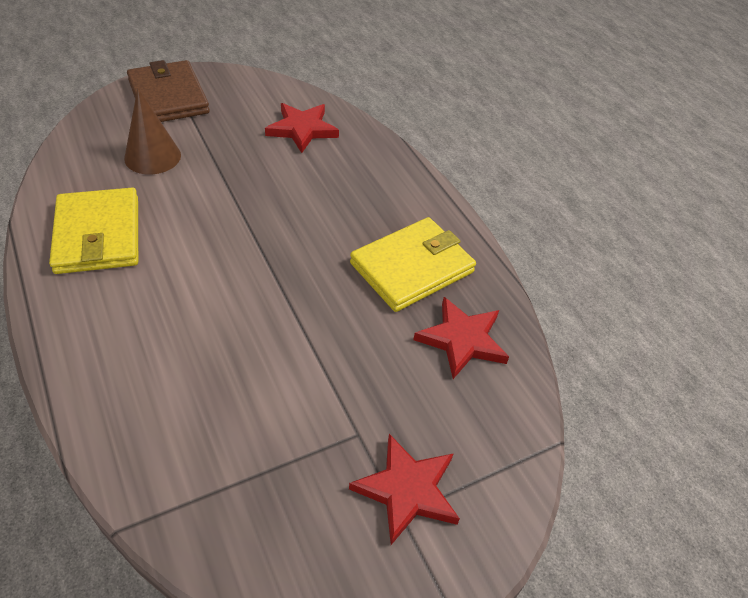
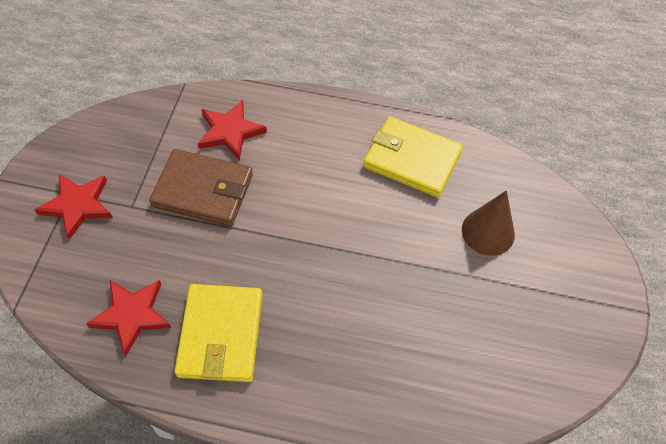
camera: 130 degrees right, 10 degrees up
brown wallet [127,60,210,122] -> brown wallet moved to [149,149,253,227]
red star [265,103,339,153] -> red star moved to [198,100,267,160]

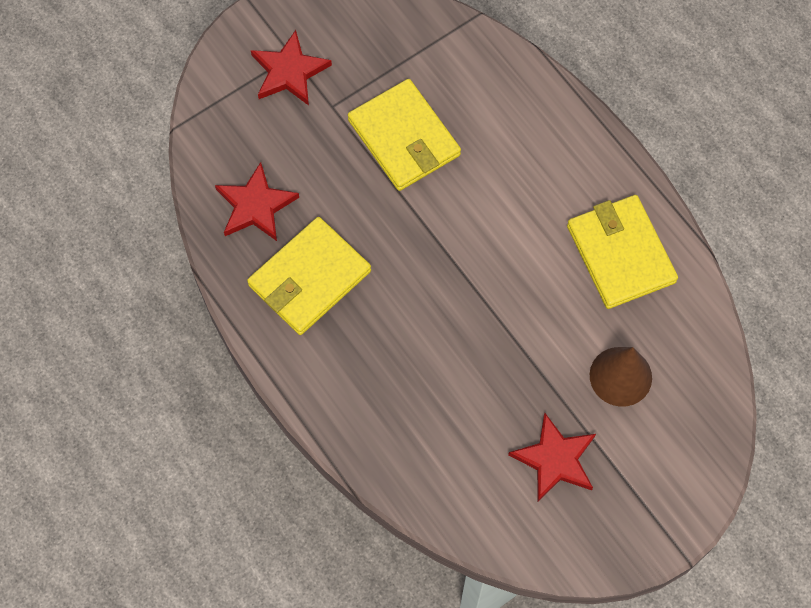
camera: 45 degrees right, 10 degrees up
brown wallet [149,149,253,227] -> yellow wallet [348,79,461,191]
red star [198,100,267,160] -> red star moved to [508,413,596,501]

